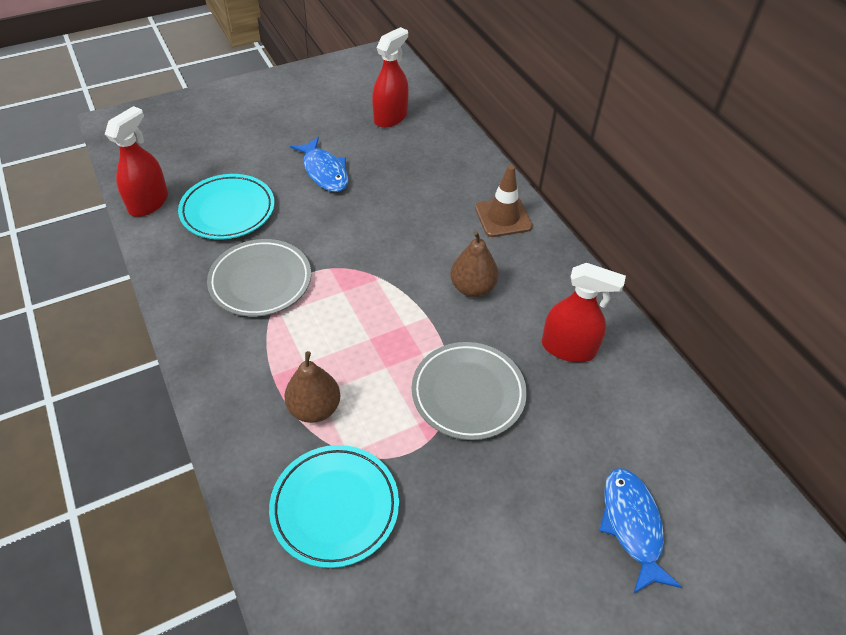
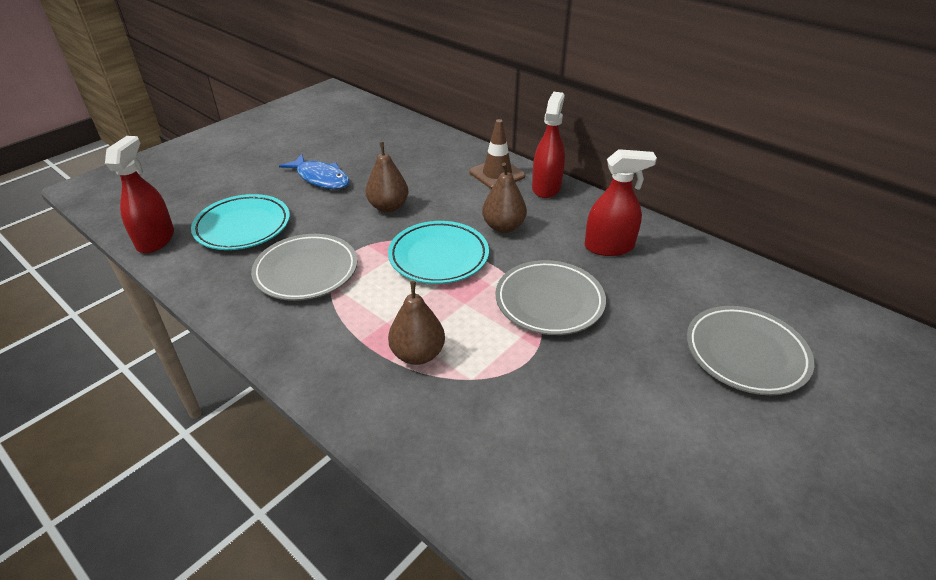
camera: 20 degrees left, 10 degrees down
turquoise plate [269,445,399,568] -> turquoise plate moved to [388,221,489,284]
red spray bottle [372,27,409,128] -> red spray bottle moved to [532,92,565,198]
blue fish [599,468,682,594] -> grey plate [687,306,814,395]
none -> brown pear [366,142,408,212]

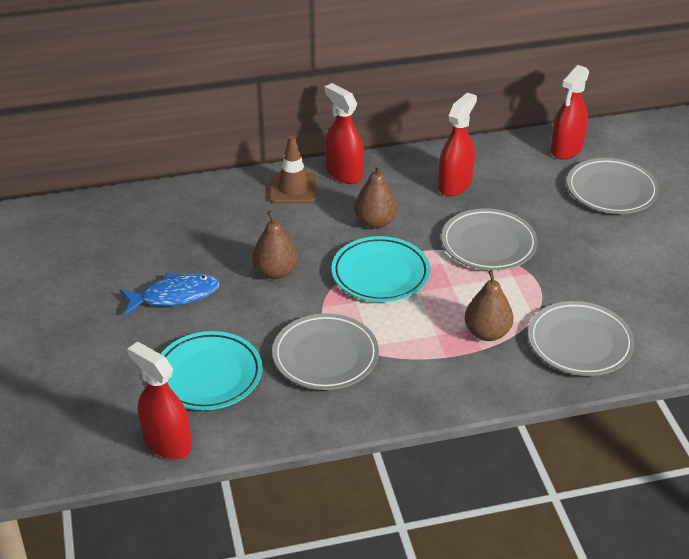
camera: 55 degrees left, 0 degrees up
none -> grey plate [528,301,634,376]
none -> red spray bottle [550,65,589,160]

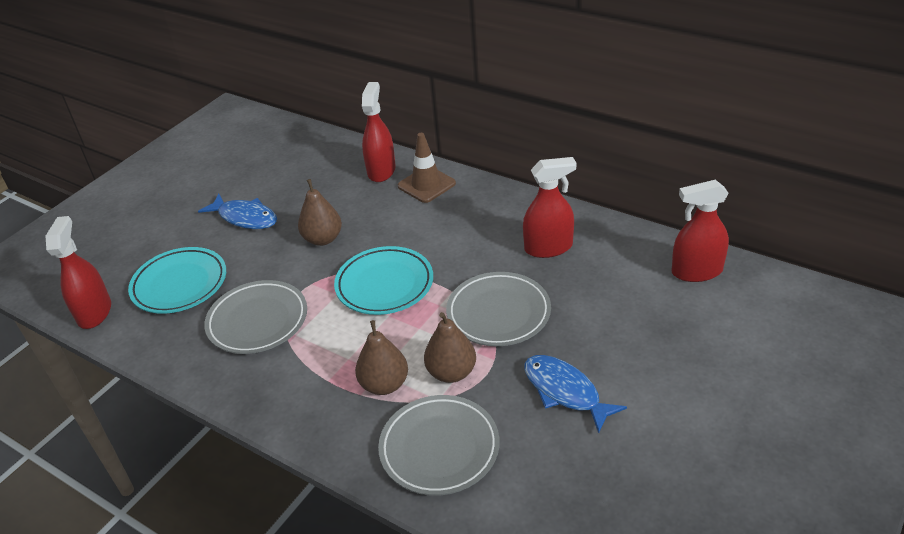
camera: 50 degrees right, 0 degrees up
red spray bottle [324,83,364,184] -> red spray bottle moved to [362,82,396,182]
brown pear [354,164,398,229] -> brown pear moved to [424,312,476,383]
grey plate [567,158,659,214] -> none
none -> blue fish [524,355,627,433]

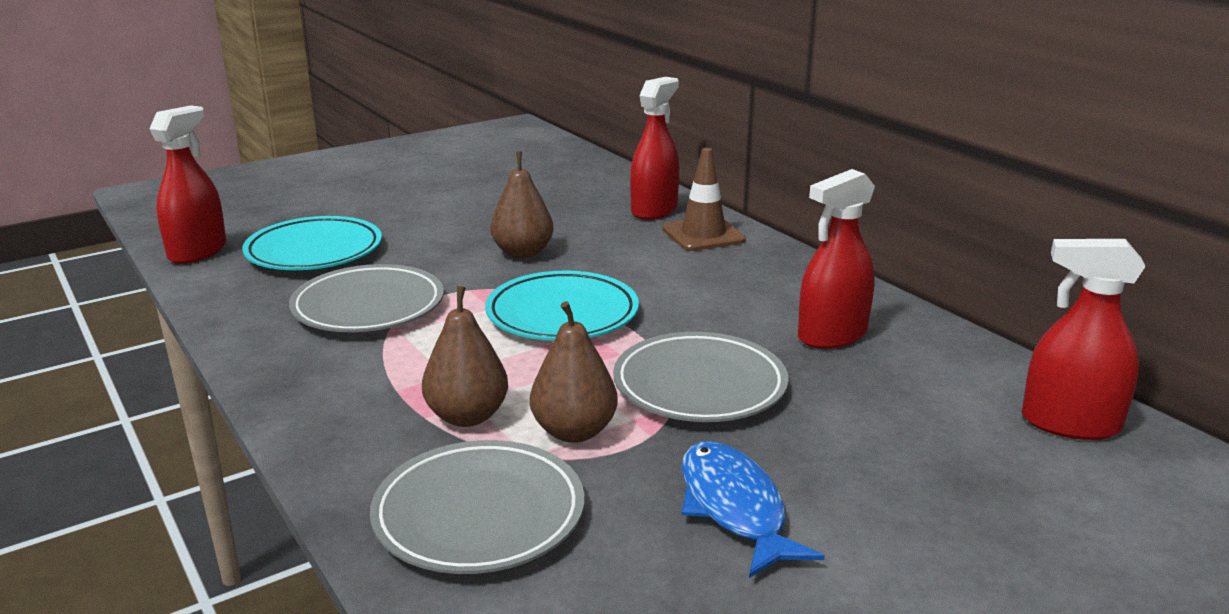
camera: 20 degrees right, 15 degrees down
blue fish [198,194,277,229] -> none
red spray bottle [523,157,576,258] -> red spray bottle turned 135 degrees clockwise [798,169,875,349]

